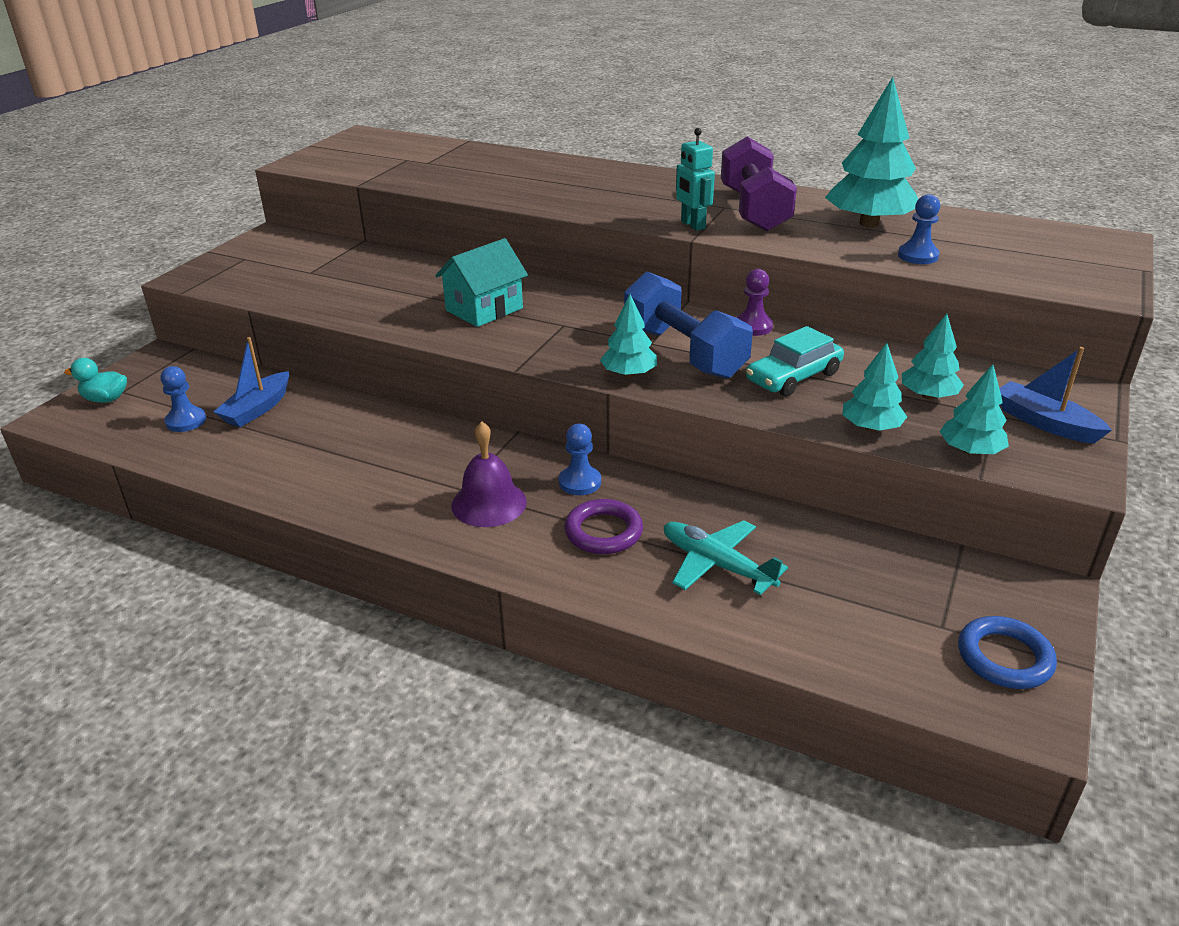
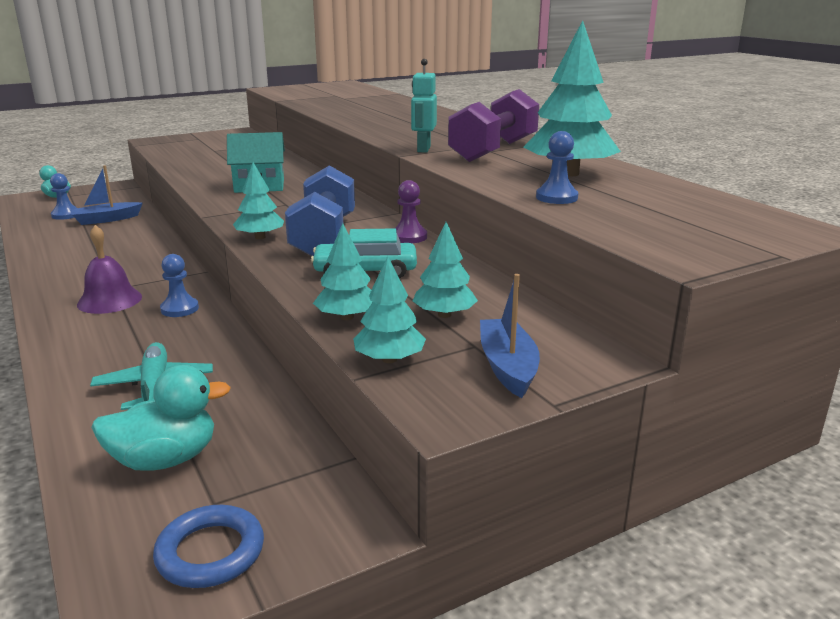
camera: 35 degrees right, 10 degrees down
purple ring [564,499,643,554] -> none
none -> turquoise duck [91,365,231,471]

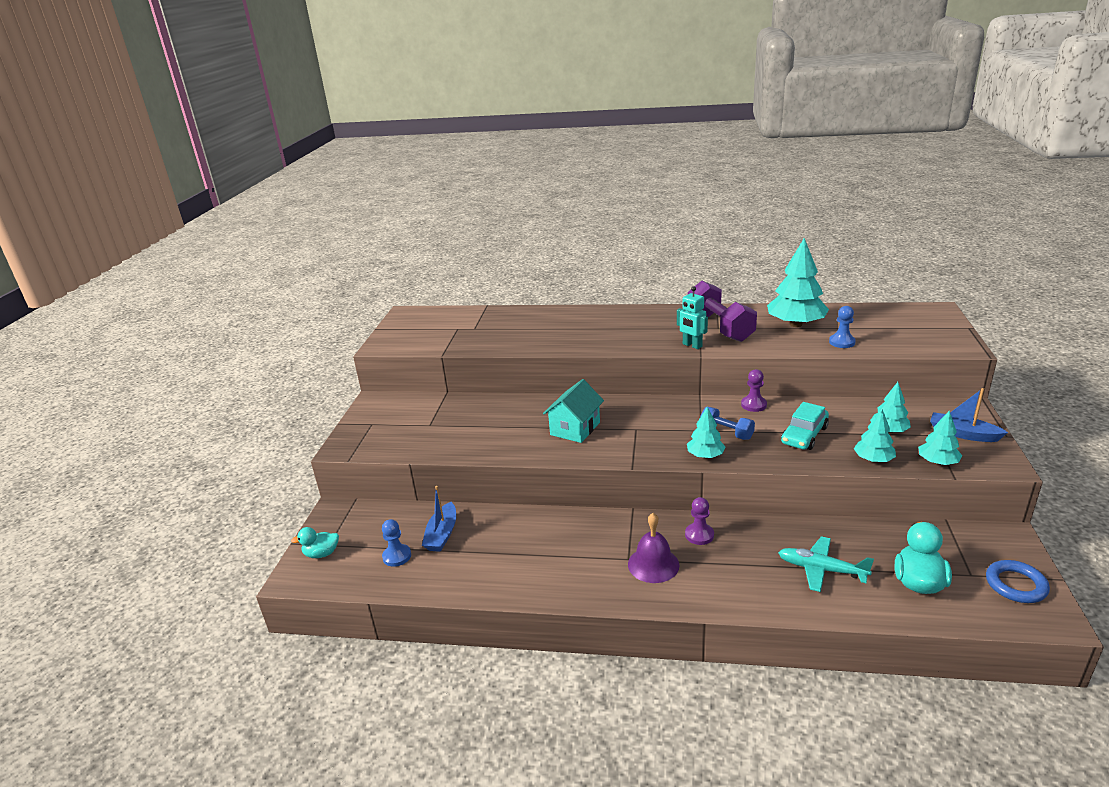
camera: 50 degrees left, 5 degrees up
blue pawn [160,254,199,317] -> purple pawn [685,497,714,545]
blue dumbbell [285,165,355,256] -> blue dumbbell [700,407,755,440], size x0.55

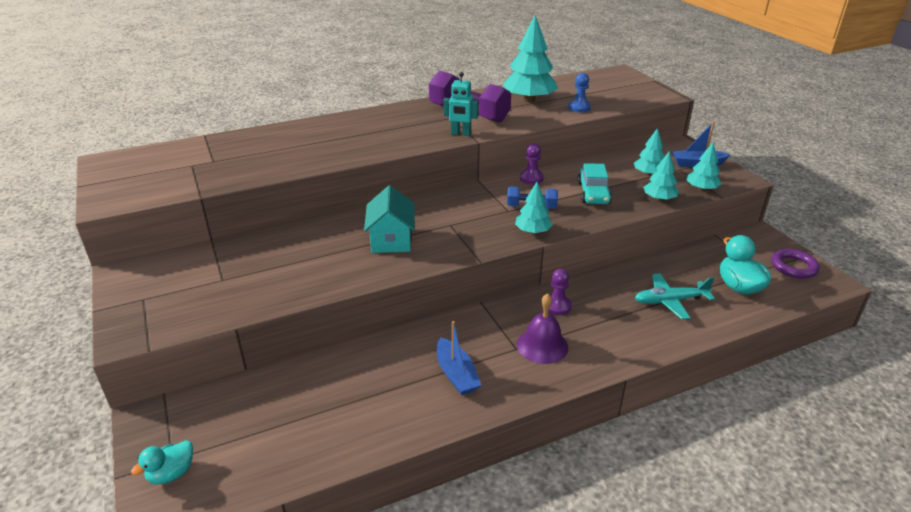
camera: 35 degrees left, 5 degrees up
blue pawn [382,519,411,567] -> none
blue boat [422,486,456,552] -> blue boat moved to [437,321,481,395]
blue ring [986,560,1050,603] -> purple ring [771,249,820,279]

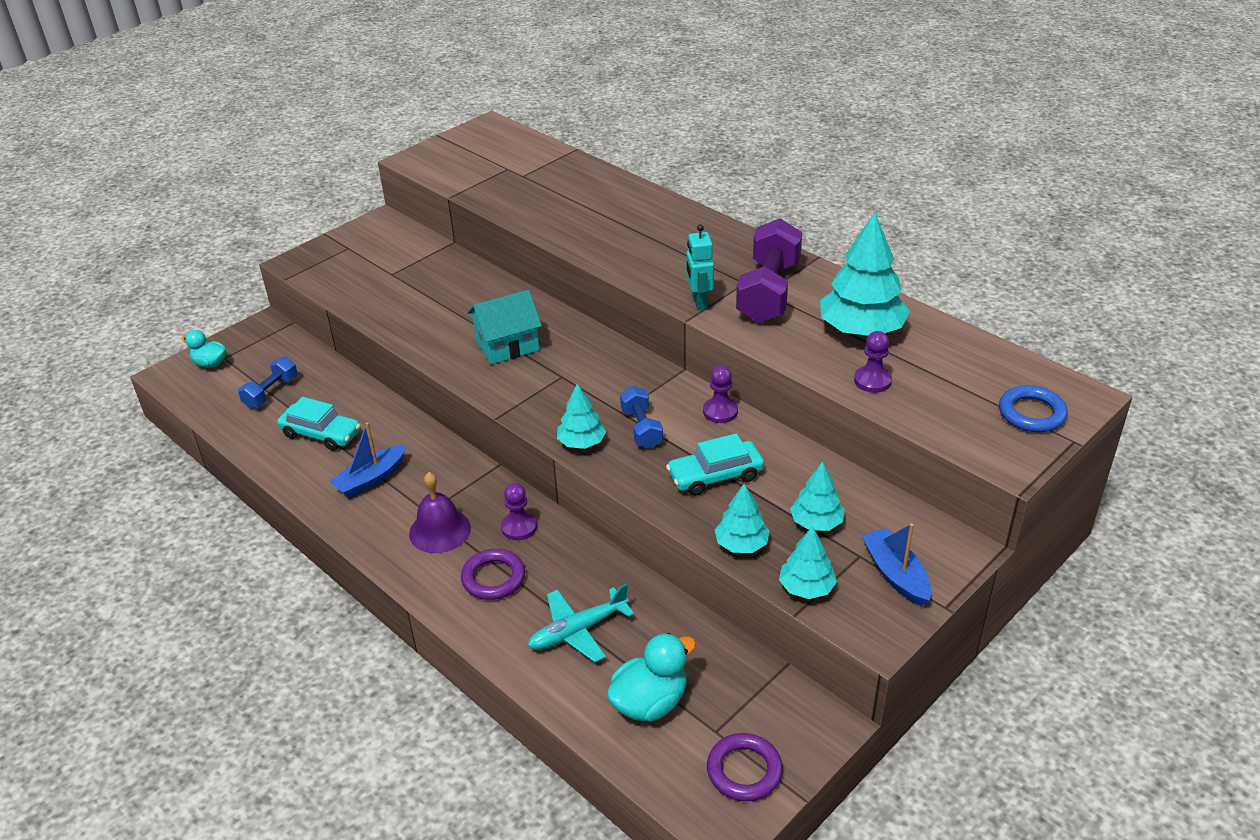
camera: 70 degrees right, 5 degrees up
blue pawn [568,73,591,112] -> purple pawn [854,331,892,393]
turquoise plane [635,273,715,319] -> turquoise plane turned 90 degrees counterclockwise [528,584,634,662]
none -> blue dumbbell [238,356,298,409]
none -> turquoise car [277,397,361,451]
none -> purple ring [461,549,525,600]
none -> blue ring [999,385,1068,432]

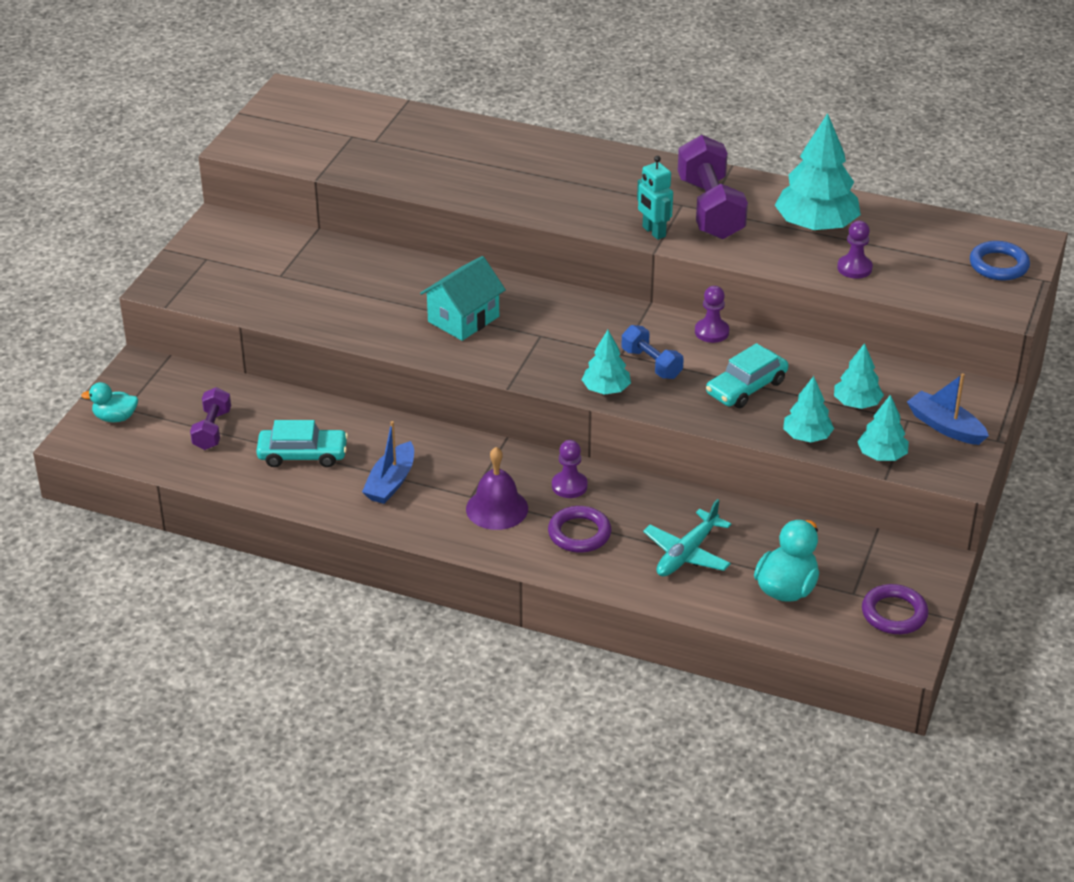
camera: 25 degrees left, 0 degrees up
blue dumbbell [238,356,298,409] -> purple dumbbell [190,387,231,450]

